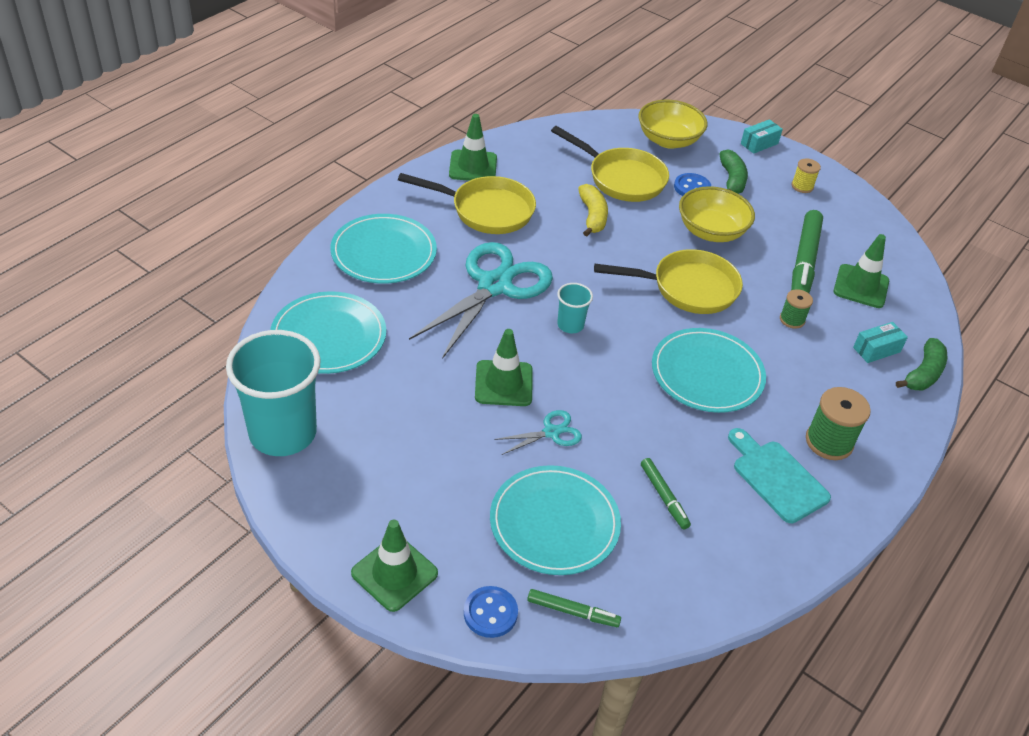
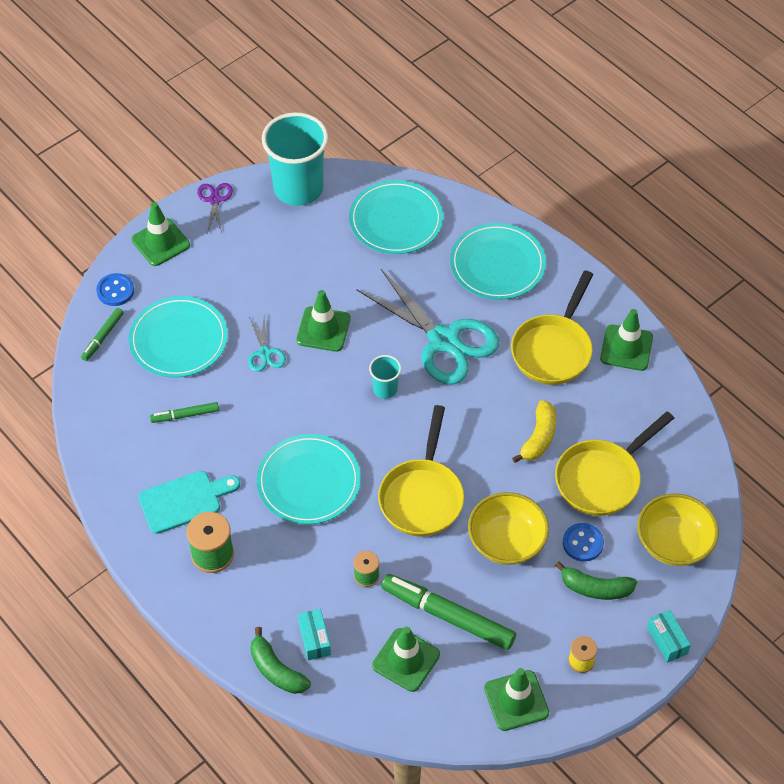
camera: 105 degrees right, 10 degrees up
yellow banana [578,184,608,237] -> yellow banana turned 75 degrees counterclockwise [512,400,556,463]
none -> purple scissors [197,183,233,233]
none -> green traffic cone [484,668,549,731]

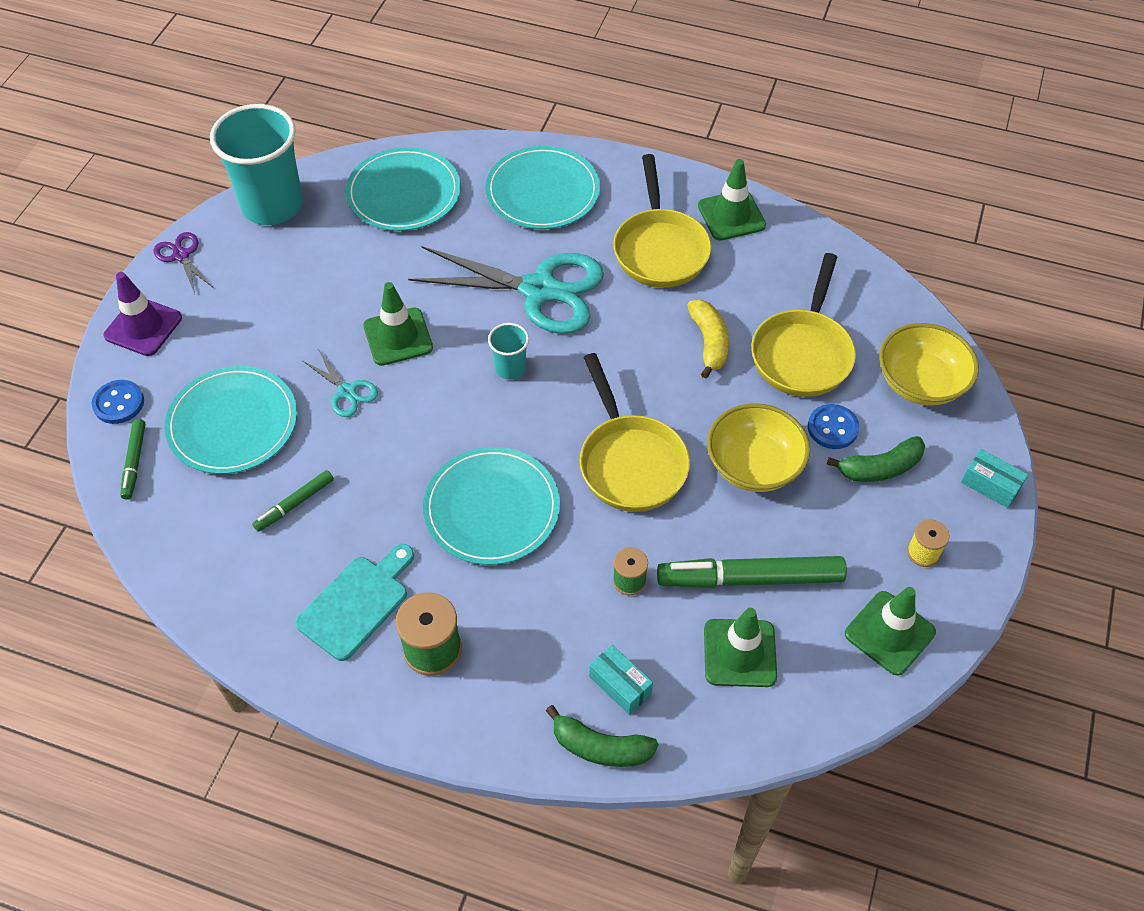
camera: 30 degrees left, 0 degrees up
green traffic cone [132,202,190,266] -> purple traffic cone [104,272,182,356]

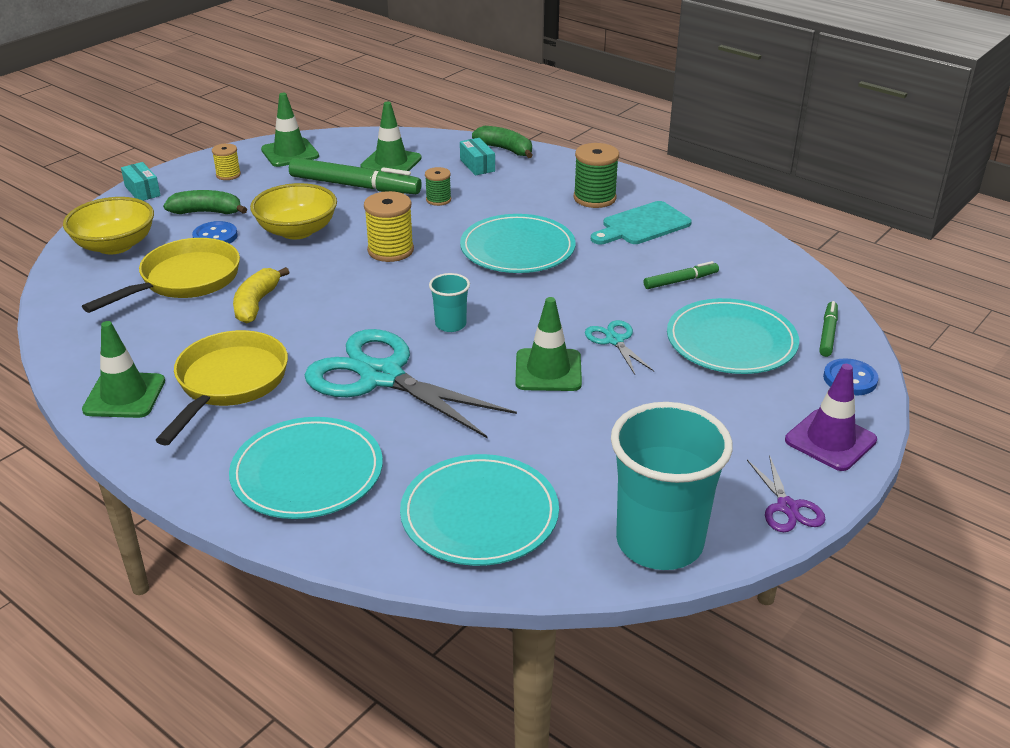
camera: 160 degrees left, 20 degrees down
yellow pan [580,353,690,512] -> yellow spool [364,191,414,262]

